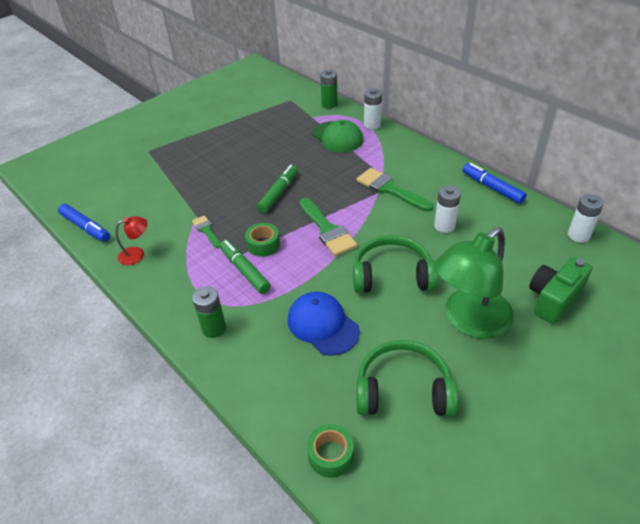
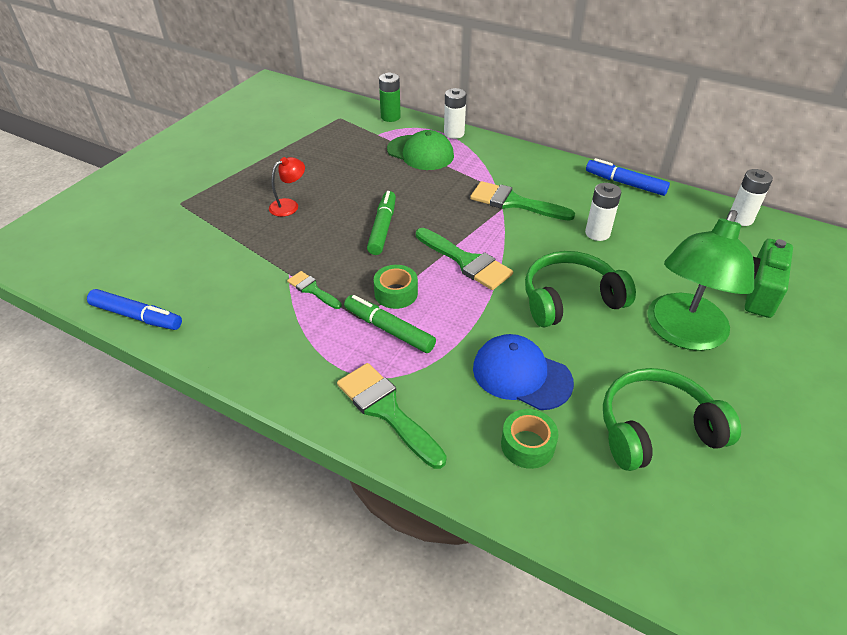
camera: 20 degrees left, 0 degrees up
red lamp [115,216,148,265] -> red lamp moved to [269,157,305,217]
green battery [192,286,226,338] -> green brush [337,363,447,469]
green tape [307,424,354,478] -> green tape moved to [501,409,558,469]

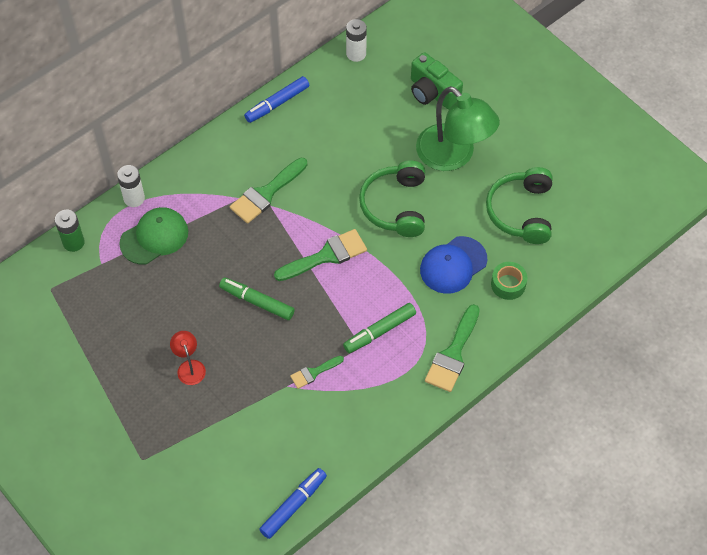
camera: 70 degrees left, 15 degrees up
green brush [337,363,447,469] -> green brush turned 45 degrees counterclockwise [425,304,480,392]
green tape [374,265,418,309] -> none
white battery [585,183,621,241] -> none

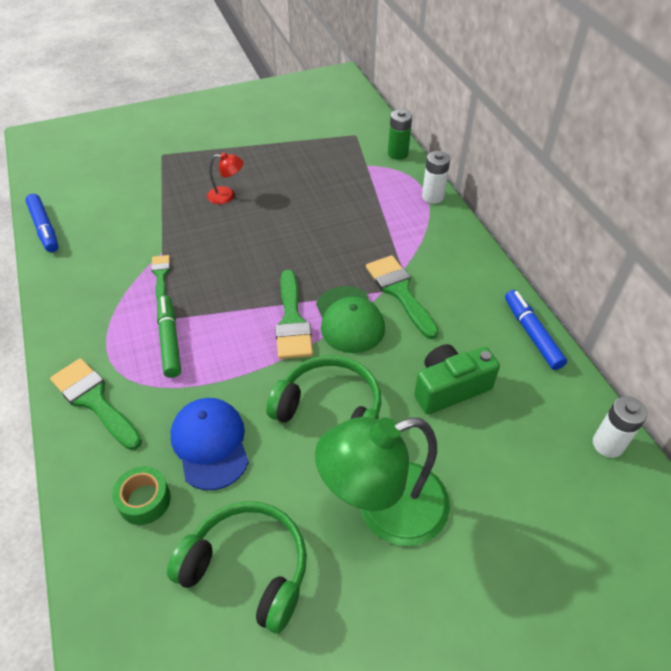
camera: 110 degrees right, 10 degrees down
green cap [120,207,188,264] -> green cap moved to [316,286,385,353]
green marker [219,277,295,320] -> none
green camera [411,52,463,109] -> green camera moved to [414,344,500,414]

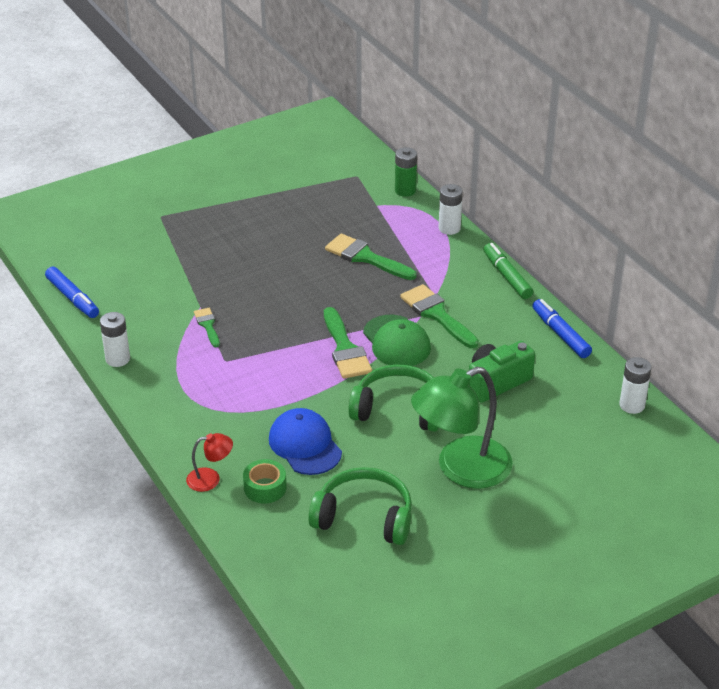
camera: 10 degrees left, 10 degrees down
green brush [50,358,142,450] -> green brush moved to [325,233,417,280]
green marker [157,295,181,378] -> green marker moved to [483,243,533,299]
red lamp [207,152,243,204] -> red lamp moved to [186,433,233,492]
none -> white battery [100,312,130,367]

